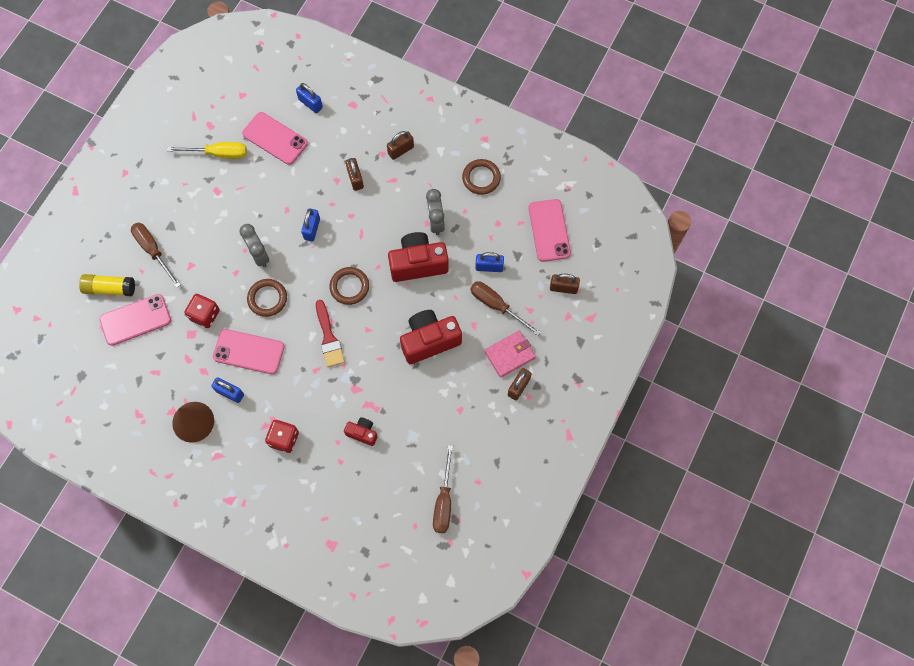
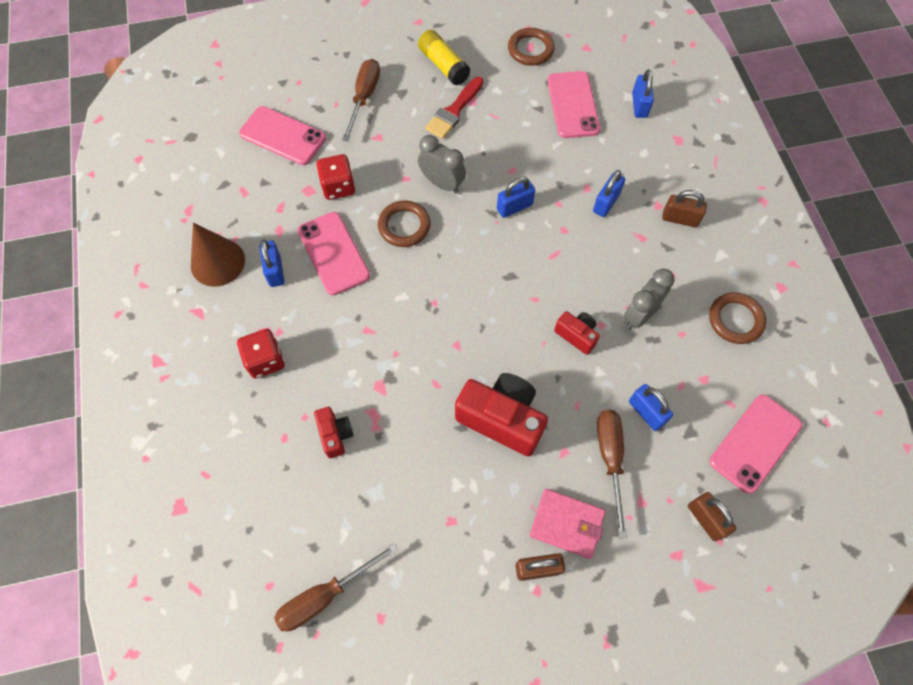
camera: 50 degrees right, 5 degrees down
yellow glue stick [79,274,135,296] -> yellow glue stick moved to [418,30,470,85]
yellow screwdriver [167,142,247,159] -> none
grey clock [239,224,269,267] -> grey clock turned 105 degrees clockwise [418,135,466,193]
red brush [316,300,345,367] -> red brush moved to [425,76,484,139]
brown ring [329,267,369,305] -> brown ring moved to [508,28,555,66]
brown padlock [345,158,364,191] -> blue padlock [593,170,625,217]
red camera [388,232,449,282] -> red camera [554,311,600,355], size x0.52

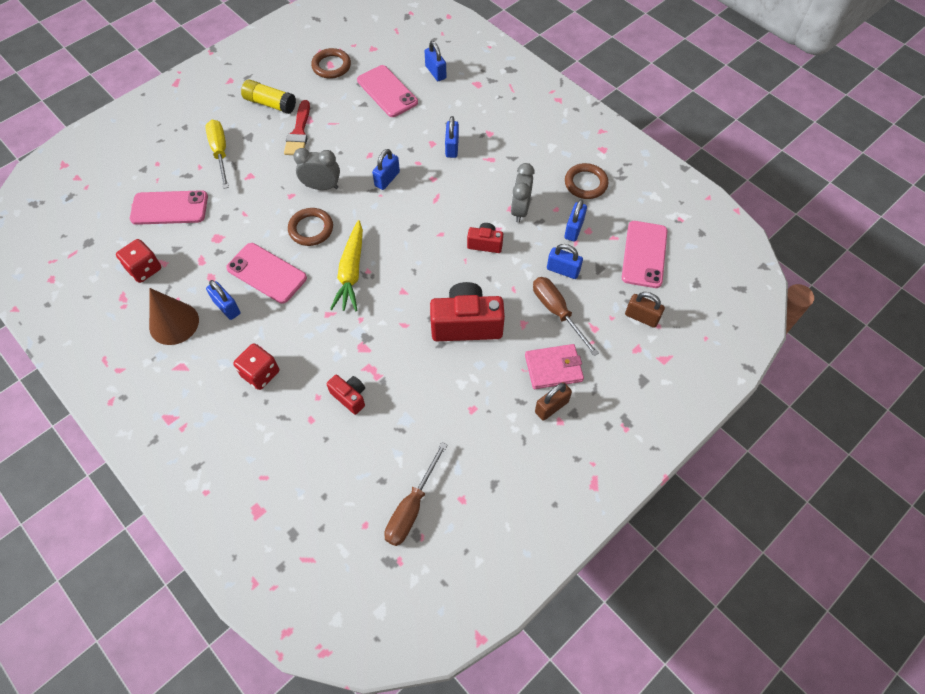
camera: 30 degrees left, 5 degrees down
red dice [316,154,355,200] -> red dice moved to [116,239,161,283]
brown screwdriver [342,59,380,141] -> yellow screwdriver [205,120,229,189]
brown padlock [662,190,707,227] -> none
none -> yellow carrot [330,220,363,311]
none -> blue padlock [564,199,587,242]

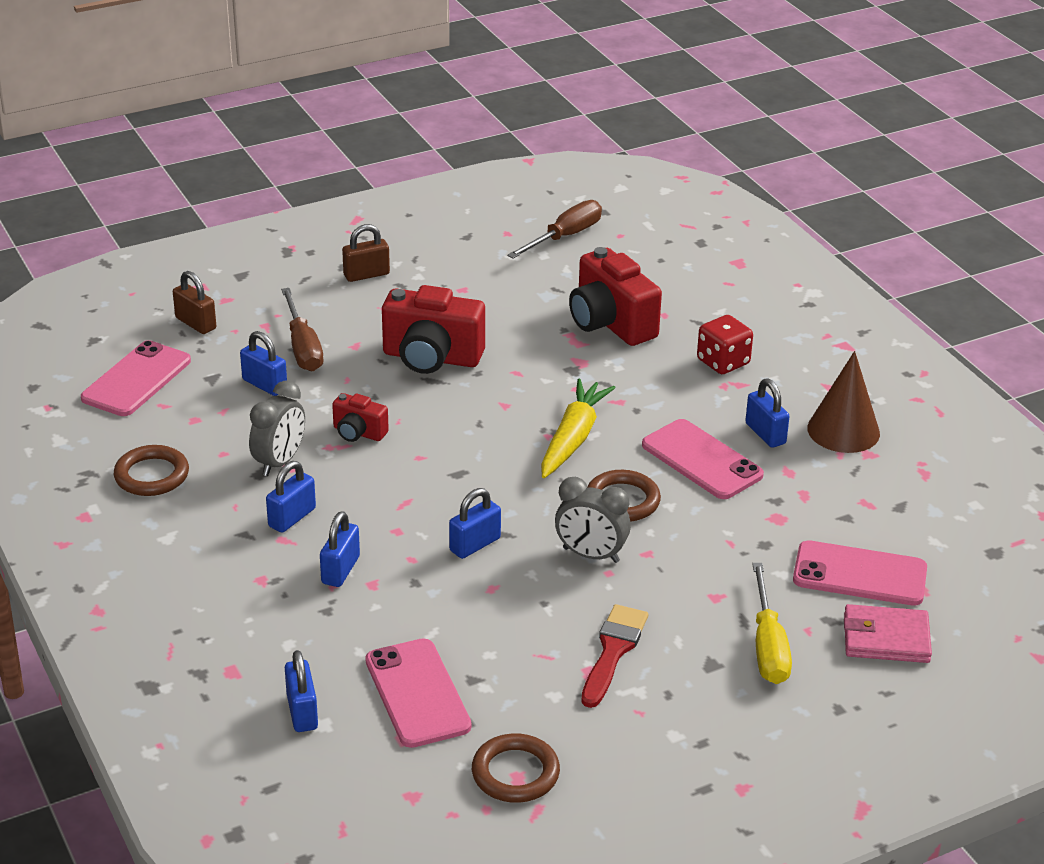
camera: 165 degrees left, 25 degrees down
red dice [116,239,161,283] -> none
yellow glue stick [241,80,296,114] -> none
red camera [327,375,365,415] -> red camera [569,247,662,346], size x1.92
pink wallet [525,344,584,389] -> pink wallet moved to [844,604,932,663]
blue padlock [564,199,587,242] -> blue padlock moved to [266,461,316,533]

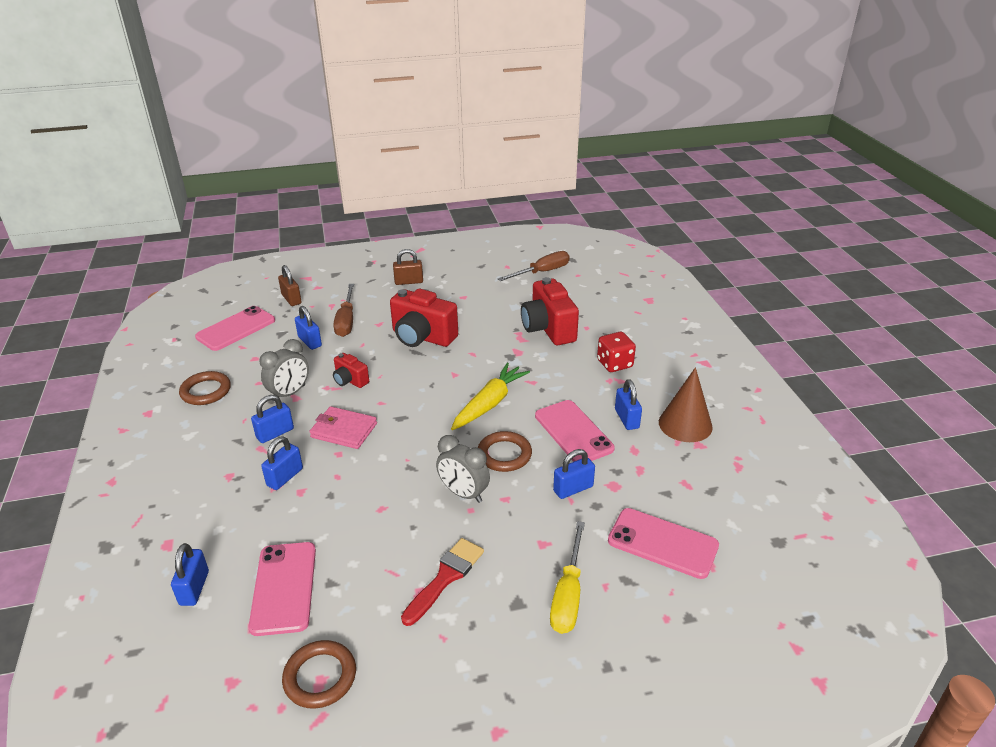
camera: 15 degrees right, 0 degrees up
blue padlock [449,488,501,559] -> blue padlock moved to [553,449,595,499]
pink wallet [844,604,932,663] -> pink wallet moved to [309,406,377,449]

